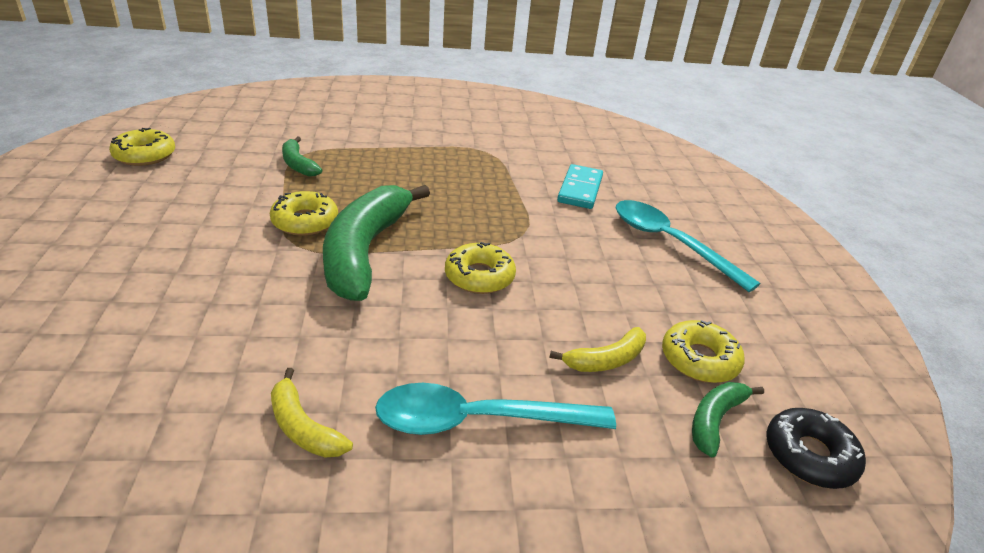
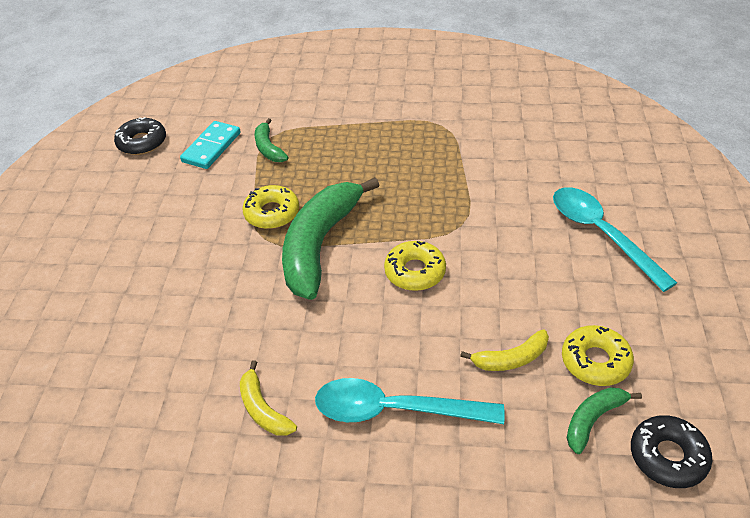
camera: 15 degrees right, 10 degrees up
yellow donut [109,128,175,166] -> black donut [114,117,166,155]
turquoise domino [557,164,603,209] -> turquoise domino moved to [180,121,241,169]

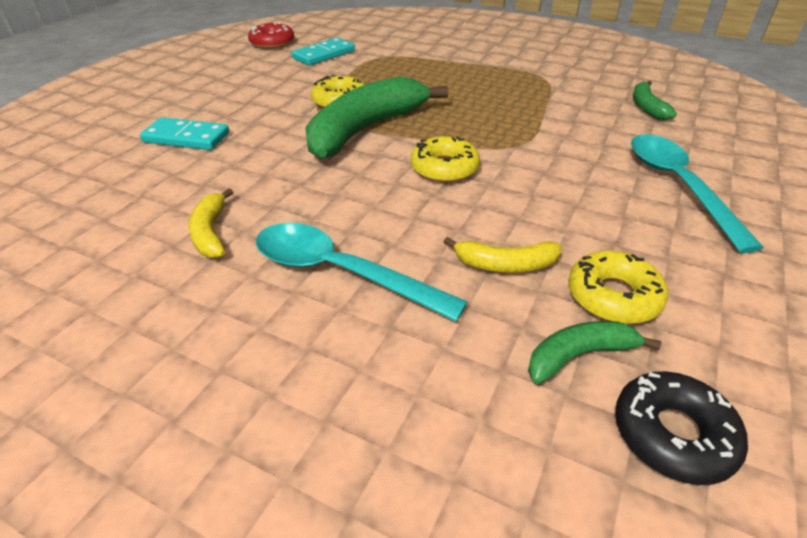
camera: 20 degrees right, 5 degrees down
black donut [114,117,166,155] -> red donut [248,22,294,49]
green banana [255,118,288,162] -> green banana moved to [633,81,677,120]
none -> turquoise domino [140,117,229,150]

